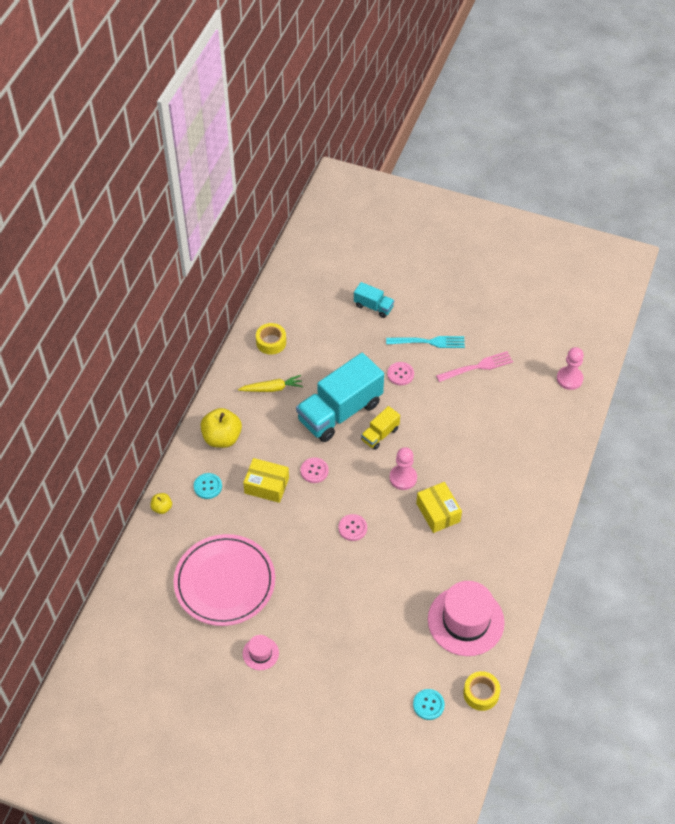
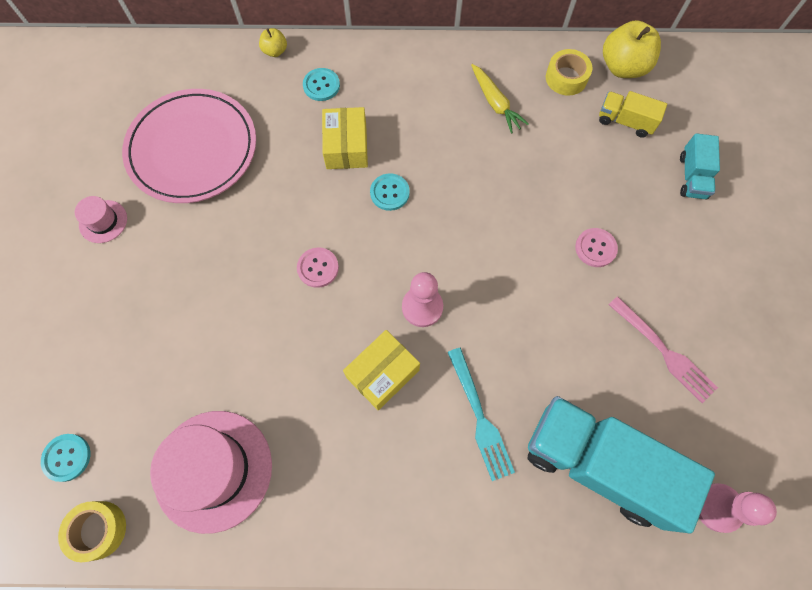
camera: 70 degrees right, 15 degrees up
yellow apple [200,408,242,448] -> yellow apple moved to [603,20,661,78]
turquoise truck [296,353,384,442] -> turquoise truck moved to [528,396,715,533]
pink button [300,458,329,483] -> turquoise button [370,173,410,211]
yellow truck [361,406,400,450] -> yellow truck moved to [599,91,667,138]
turquoise fork [386,336,465,348] -> turquoise fork moved to [448,348,515,481]

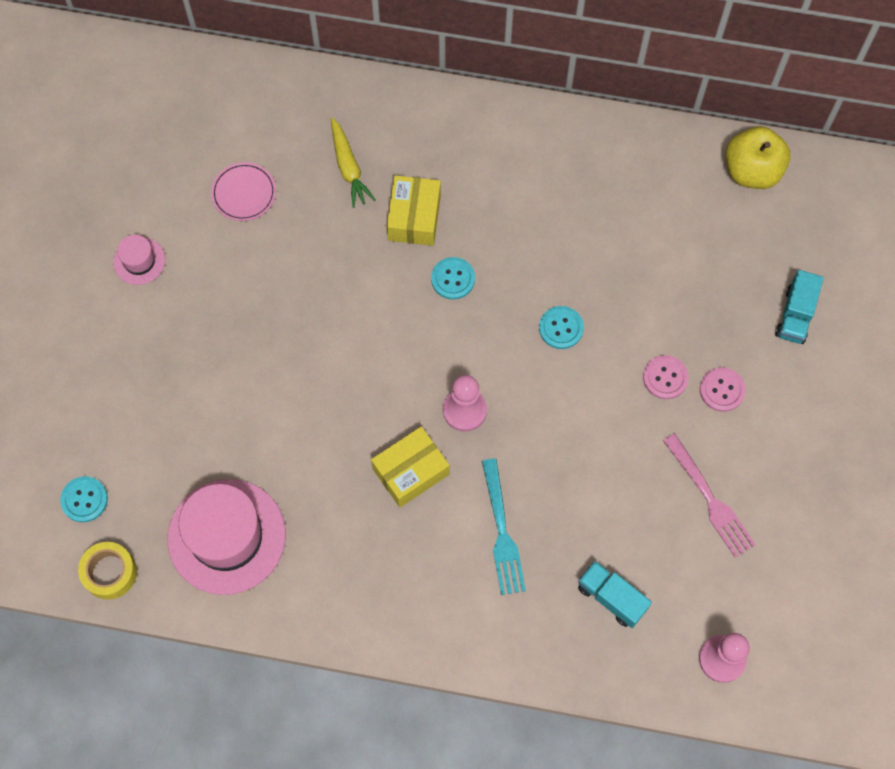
camera: 10 degrees right, 0 degrees up
pink plate [122,89,256,203] -> pink plate [211,162,276,221], size x0.44
yellow apple [259,28,287,57] -> none
pink button [297,247,339,288] -> pink button moved to [700,367,746,412]
turquoise button [303,68,340,101] -> turquoise button moved to [539,306,584,349]
yellow carrot [471,64,529,134] -> yellow carrot moved to [331,118,375,208]
turquoise truck [528,396,715,533] -> turquoise truck [578,561,652,628], size x0.47
yellow tape [546,49,593,95] -> none
yellow truck [599,91,667,138] -> none

